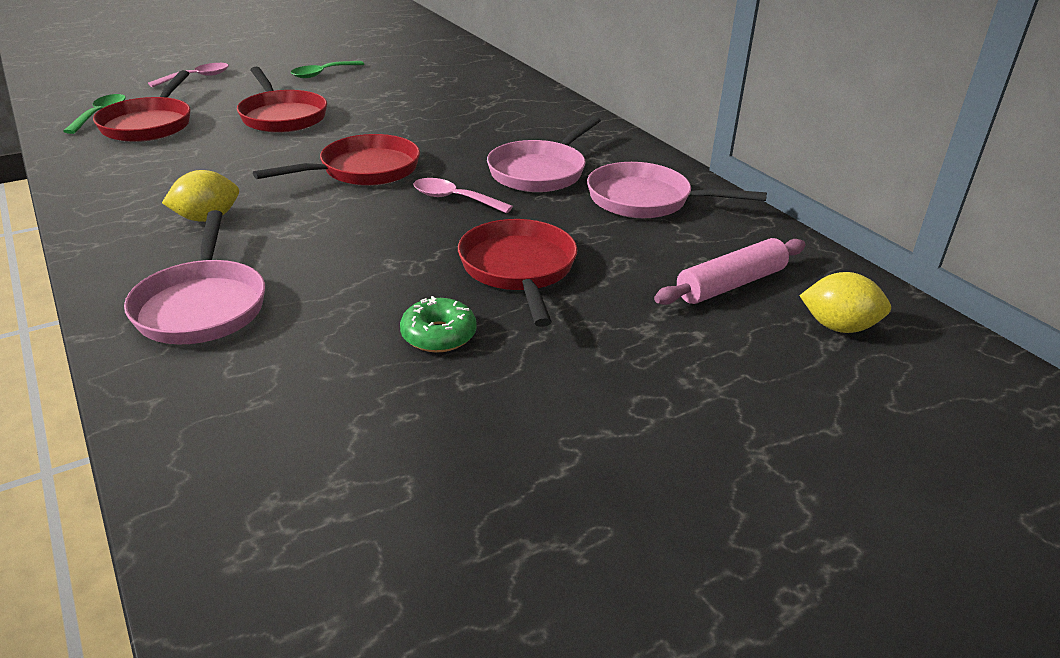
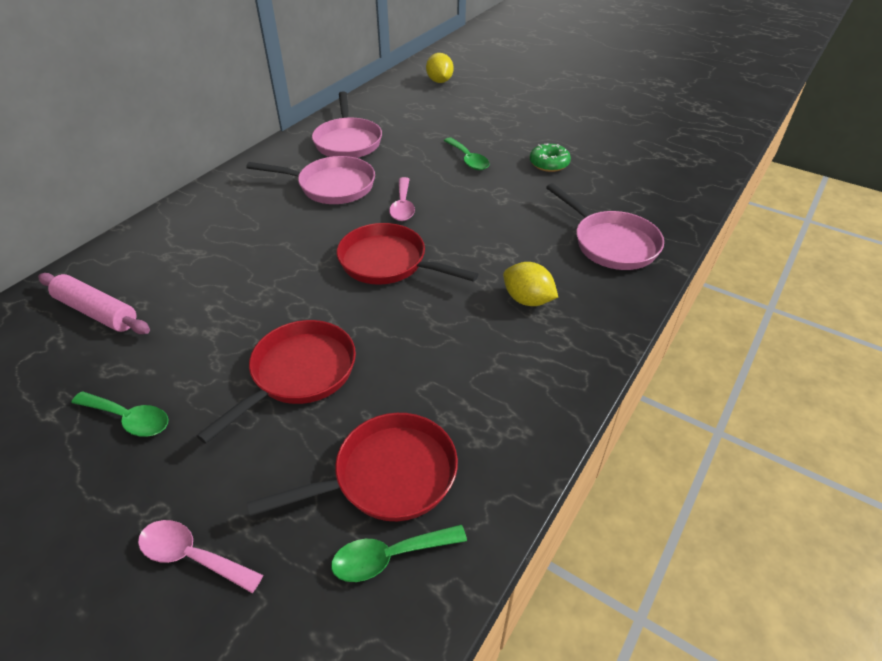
camera: 115 degrees left, 10 degrees up
pink pan [124,210,265,344] -> pink pan turned 90 degrees clockwise [546,183,664,270]
red pan [458,219,578,327] -> green spoon [444,137,490,170]
pink rolling pin [654,238,805,305] -> pink rolling pin moved to [38,273,150,334]

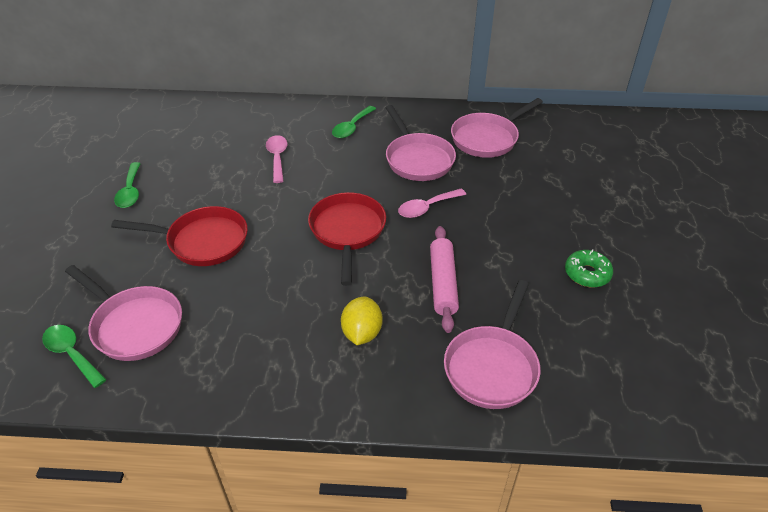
camera: 60 degrees right, 0 degrees up
pink rolling pin [38,273,150,334] -> pink rolling pin moved to [430,226,459,333]
pink spoon [138,520,263,593] -> pink spoon moved to [266,135,288,183]
red pan [247,413,458,521] -> pink pan [65,265,182,361]
yellow lemon [426,53,453,83] -> none
green spoon [444,137,490,170] -> green spoon moved to [332,106,376,138]

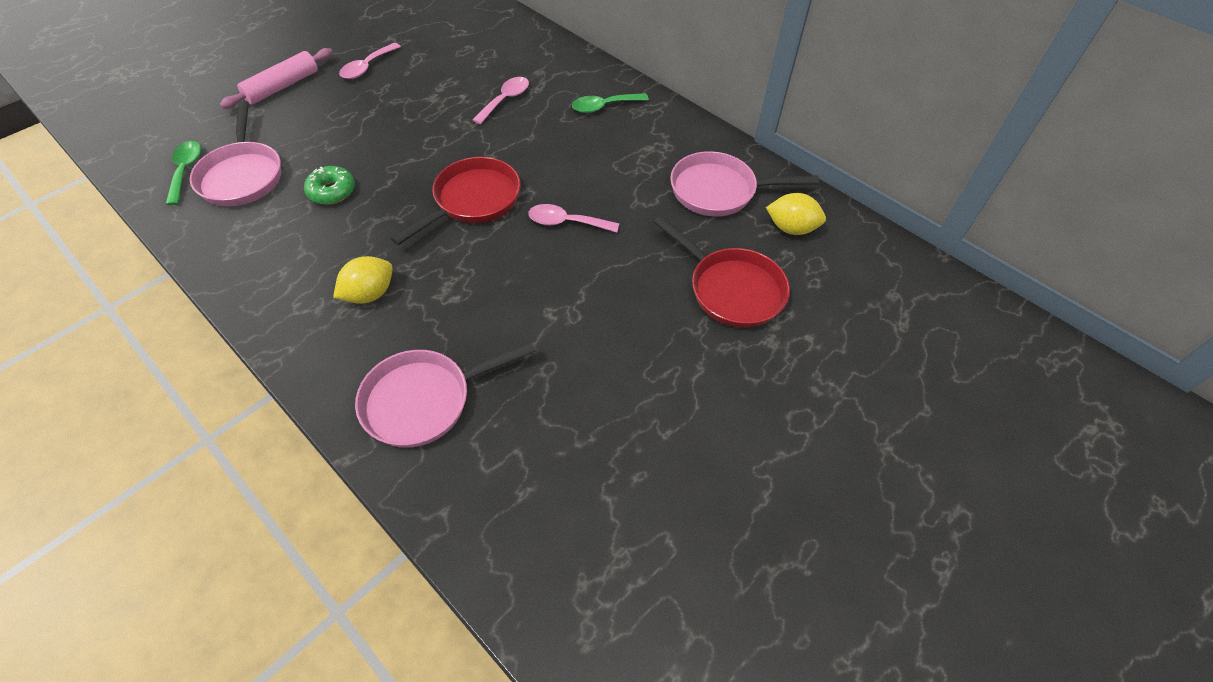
camera: 40 degrees right, 10 degrees up
red pan [111,206,248,266] -> red pan moved to [654,216,790,328]
green spoon [114,162,141,208] -> pink spoon [339,43,401,79]
pink pan [385,105,456,181] -> none
pink rolling pin [430,226,459,333] -> pink rolling pin moved to [220,48,333,109]
green donut [565,249,613,287] -> green donut moved to [304,166,355,205]
none -> yellow lemon [766,193,826,235]

